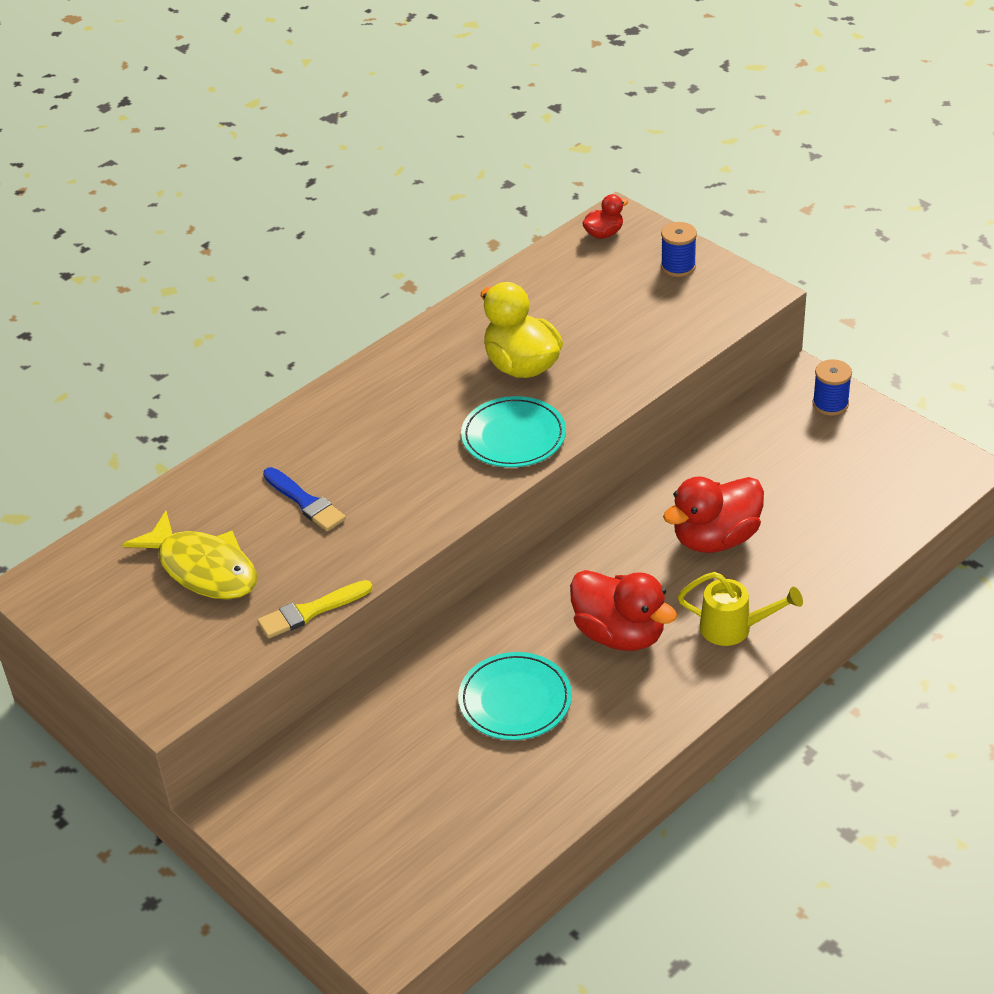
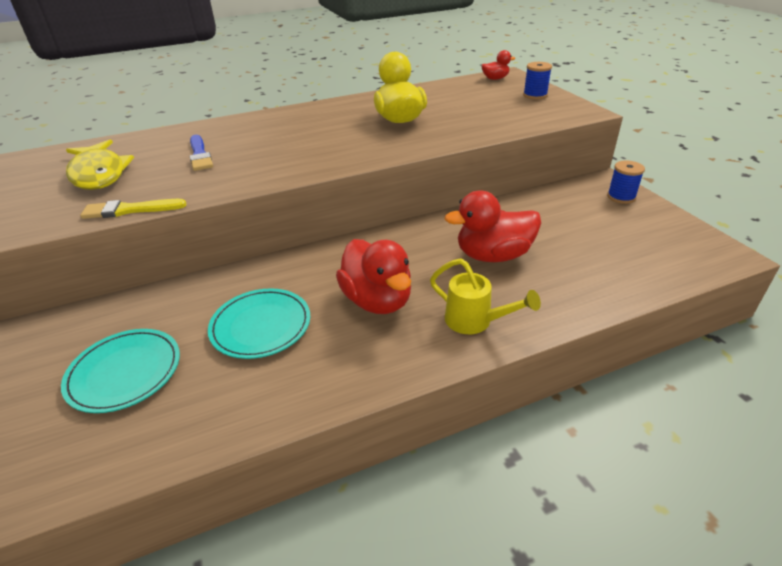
camera: 20 degrees right, 5 degrees down
turquoise plate [461,396,566,467] -> turquoise plate moved to [61,329,180,413]

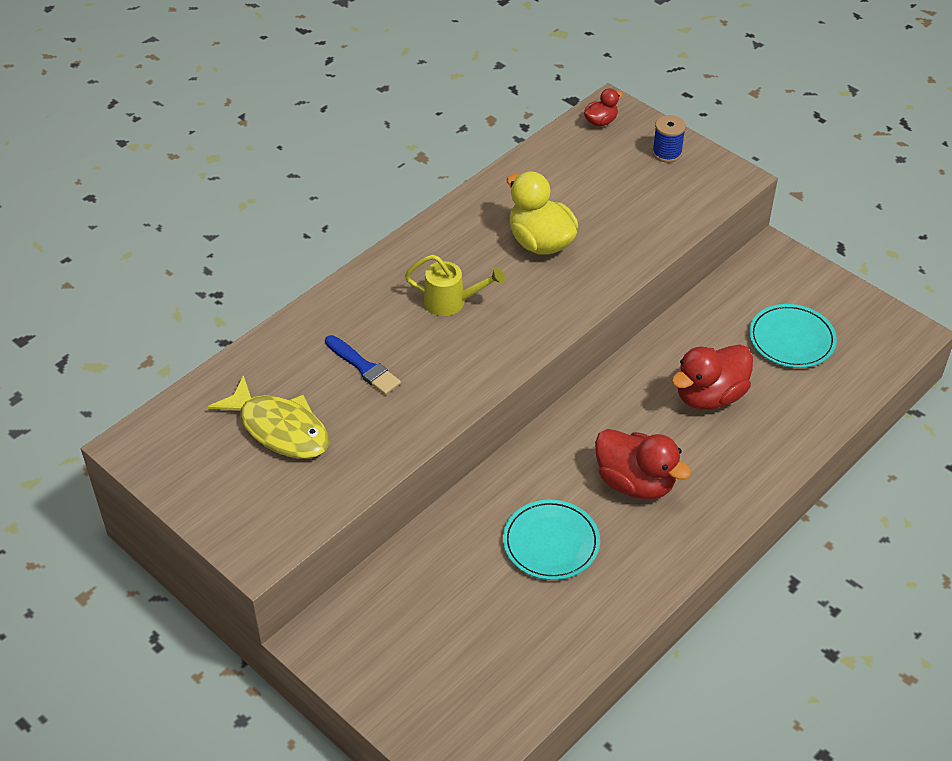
camera: 25 degrees left, 10 degrees up
turquoise plate [61,329,180,413] -> turquoise plate moved to [749,304,837,368]
yellow brush [80,199,187,219] -> none
yellow watering can [430,258,541,334] -> yellow watering can moved to [405,255,505,316]
blue spool [607,161,645,204] -> none

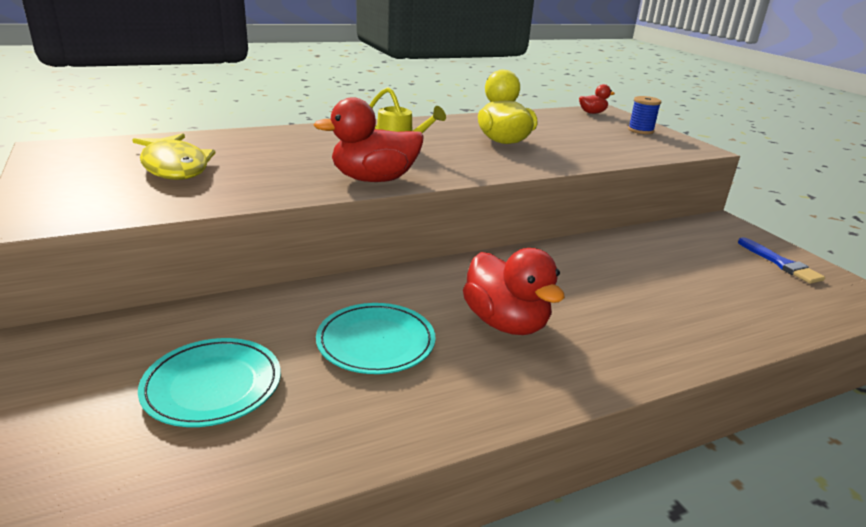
camera: 20 degrees right, 20 degrees down
blue brush [325,335,401,395] -> blue brush moved to [738,237,825,284]
red duck [672,344,753,410] -> red duck moved to [314,97,424,182]
turquoise plate [749,304,837,368] -> turquoise plate moved to [138,338,281,427]

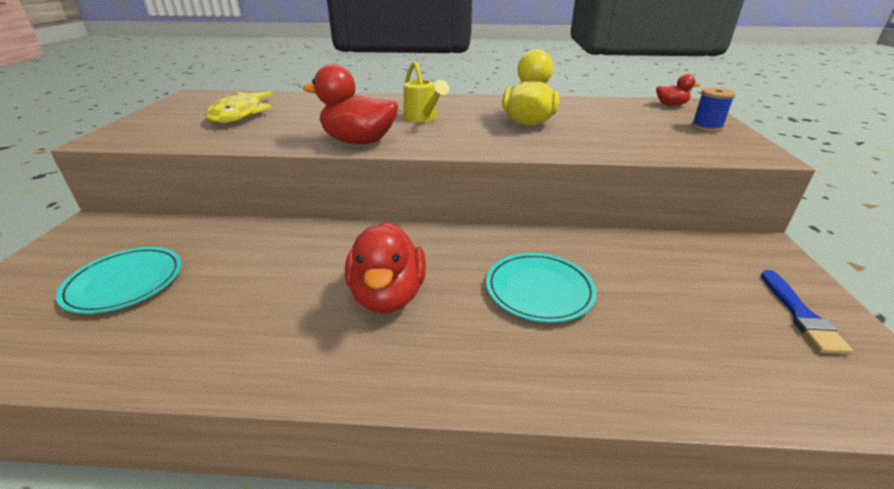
camera: 30 degrees right, 5 degrees up
turquoise plate [316,303,436,374] -> turquoise plate moved to [486,253,597,323]

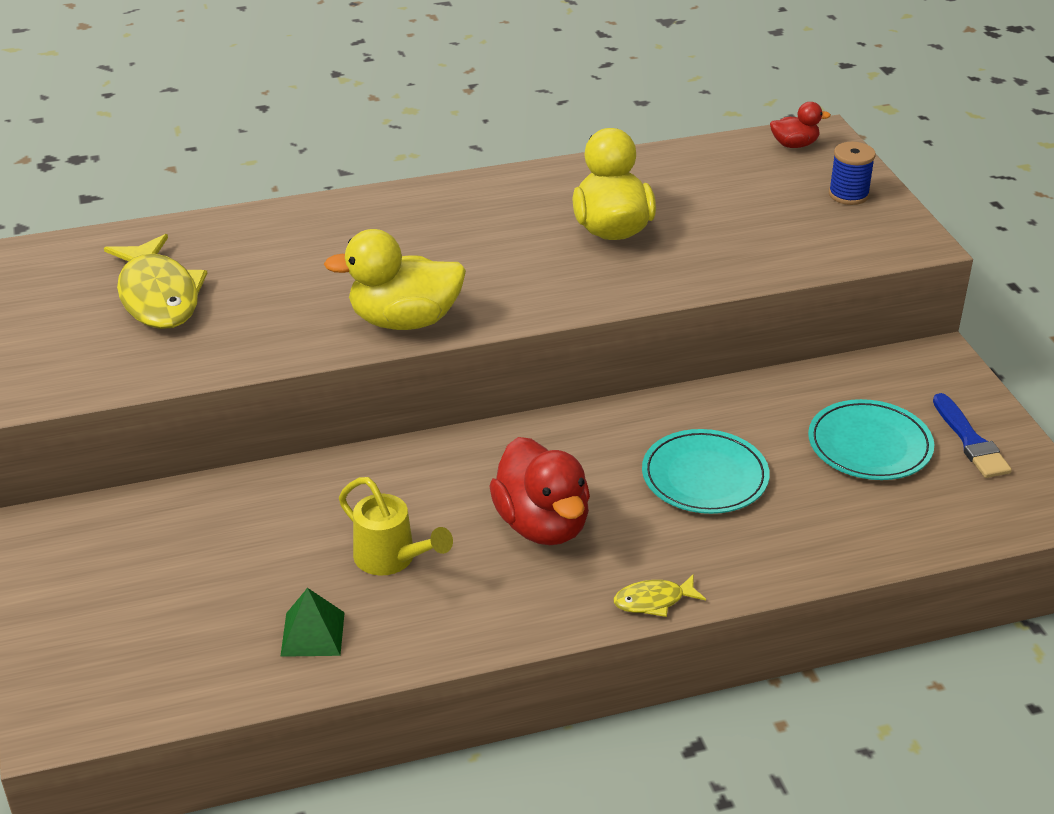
camera: 20 degrees left, 5 degrees up
turquoise plate [56,247,182,314] -> turquoise plate moved to [808,399,934,480]
red duck [303,64,398,144] -> yellow duck [324,229,466,330]
yellow watering can [403,61,449,122] -> yellow watering can moved to [339,477,453,576]
none -> green pyramid [280,588,345,657]
none -> yellow fish [614,574,706,617]

